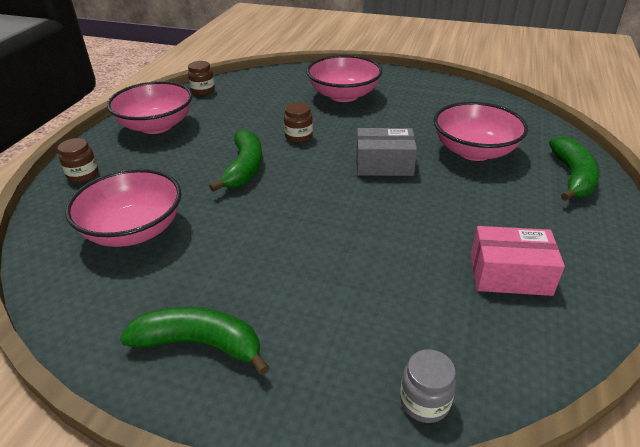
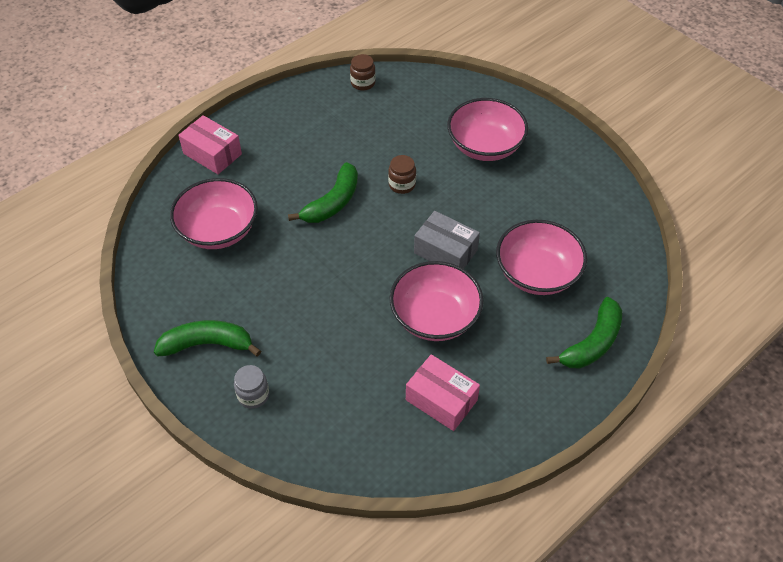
camera: 30 degrees right, 15 degrees up
brown jar [58,138,98,183] -> pink box [178,115,242,174]
pink bowl [107,81,192,134] -> pink bowl moved to [390,261,484,341]
green banana [120,307,270,375] -> green banana turned 45 degrees counterclockwise [154,320,261,357]
grey jar [400,349,457,423] -> grey jar moved to [234,365,269,409]

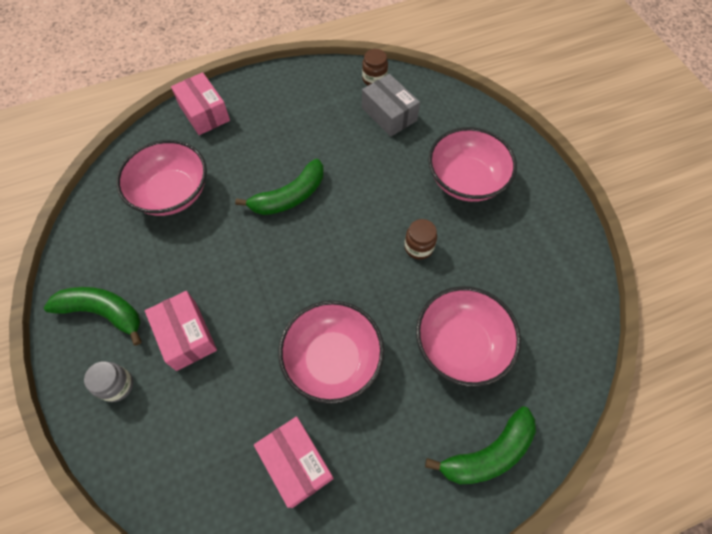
camera: 20 degrees right, 10 degrees up
brown jar [388,155,416,194] -> brown jar moved to [404,219,437,259]
grey box [414,211,480,269] -> grey box moved to [362,74,420,137]
none -> pink box [145,291,217,371]

